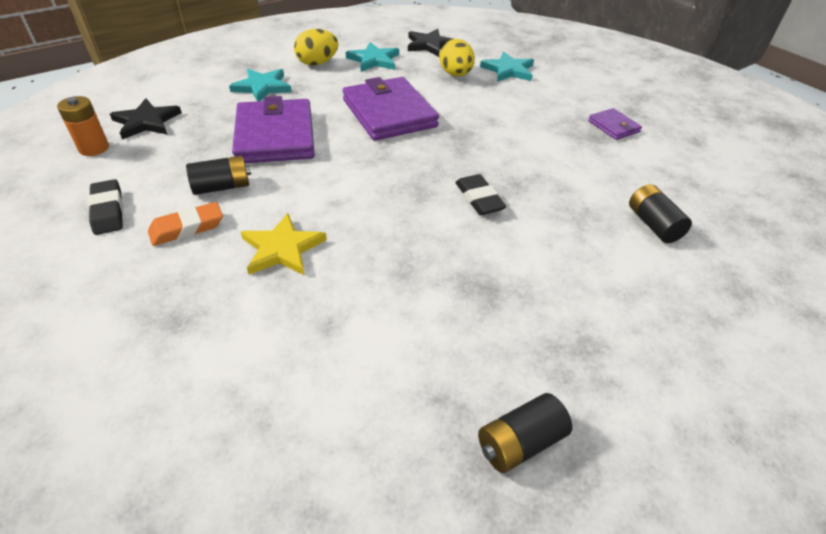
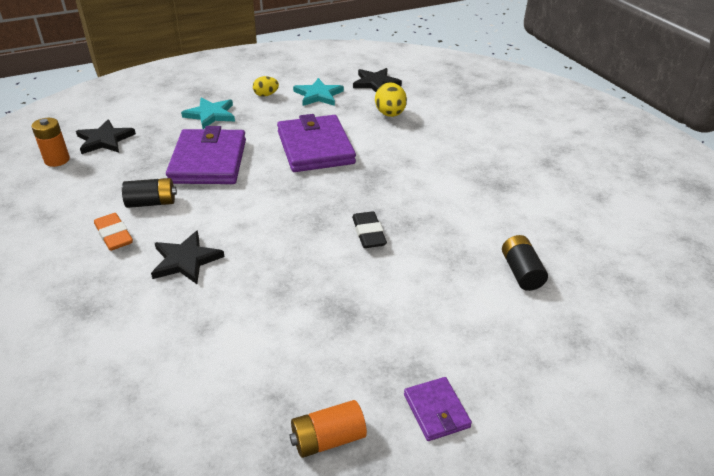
camera: 10 degrees right, 5 degrees down
black eraser [88,179,123,235] -> none
orange eraser [148,202,223,246] -> orange eraser turned 75 degrees clockwise [94,213,133,251]
yellow star [241,213,327,275] -> black star [151,230,225,284]
yellow egg [294,29,338,65] -> yellow egg [253,76,279,97], size x0.64
black battery [478,393,572,473] -> orange battery [289,400,367,458]
turquoise star [480,52,534,82] -> none
purple wallet [588,108,642,140] -> purple wallet moved to [404,377,472,441]

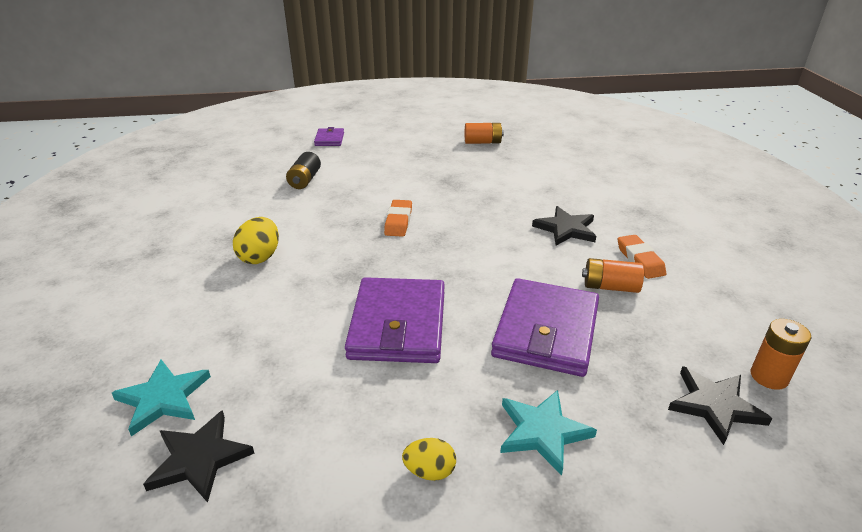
camera: 160 degrees left, 5 degrees down
black battery [122,178,177,208] -> orange battery [582,258,644,293]
turquoise star [293,78,344,106] -> turquoise star moved to [112,360,211,436]
black eraser [352,211,387,248] -> orange eraser [384,200,412,237]
yellow egg [375,83,407,117] -> yellow egg moved to [233,217,279,264]
purple wallet [404,377,472,441] -> purple wallet moved to [314,127,344,146]

